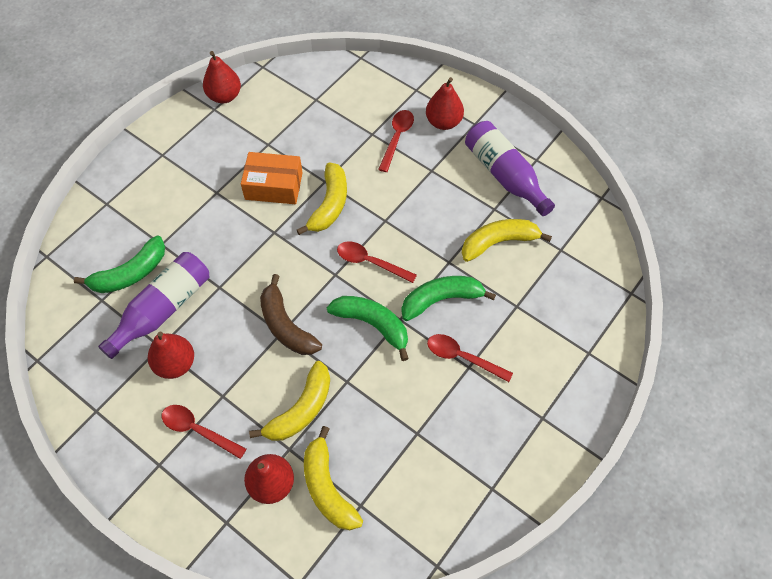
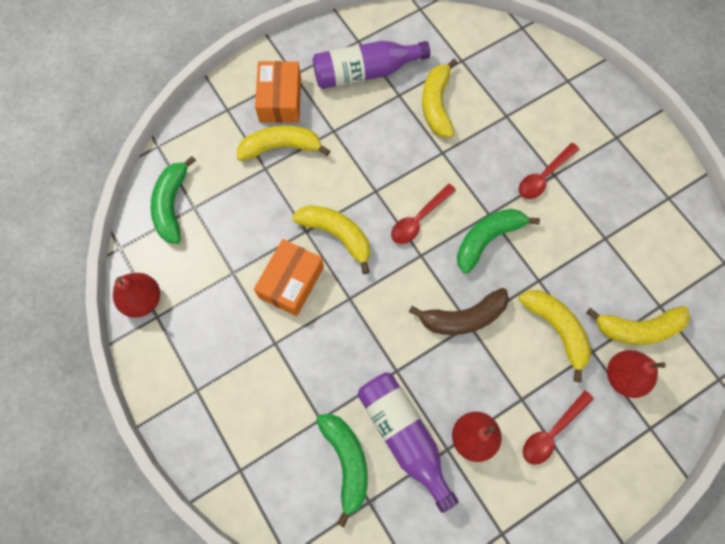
camera: 70 degrees left, 10 degrees up
red spoon [378,110,414,172] -> yellow banana [237,125,330,161]
green banana [401,276,496,321] -> green banana moved to [151,156,196,244]
red pear [426,77,464,130] -> orange box [255,61,301,123]

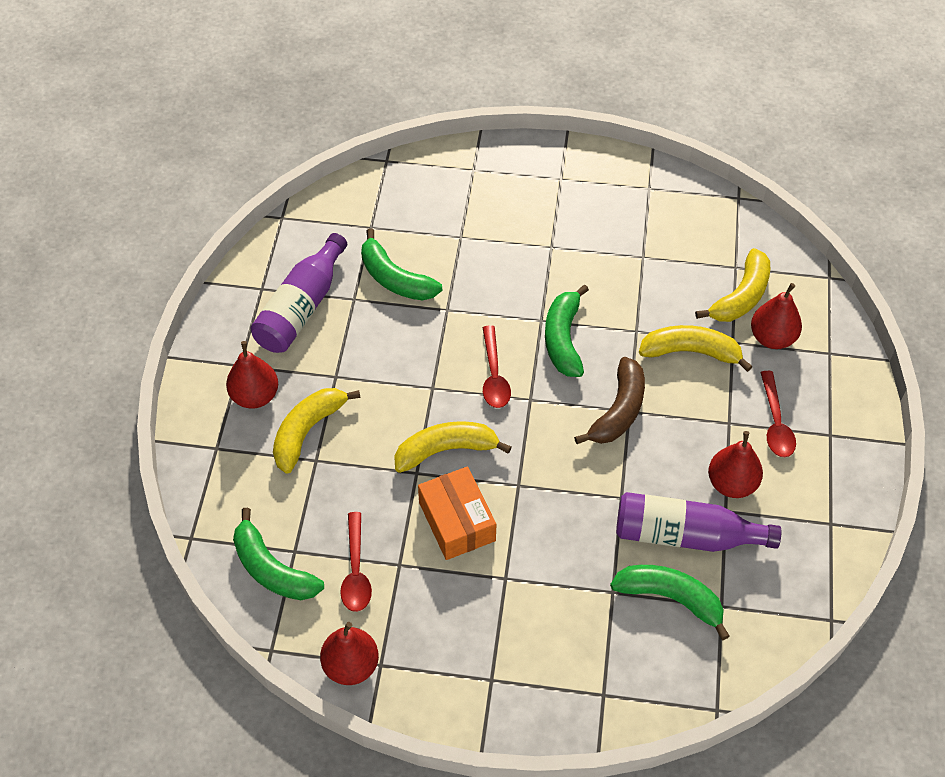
camera: 50 degrees left, 15 degrees down
orange box [255,61,301,123] -> red pear [226,341,278,409]
yellow banana [422,59,457,138] -> green banana [361,228,442,301]
red spoon [519,143,579,199] -> red spoon moved to [340,512,372,612]

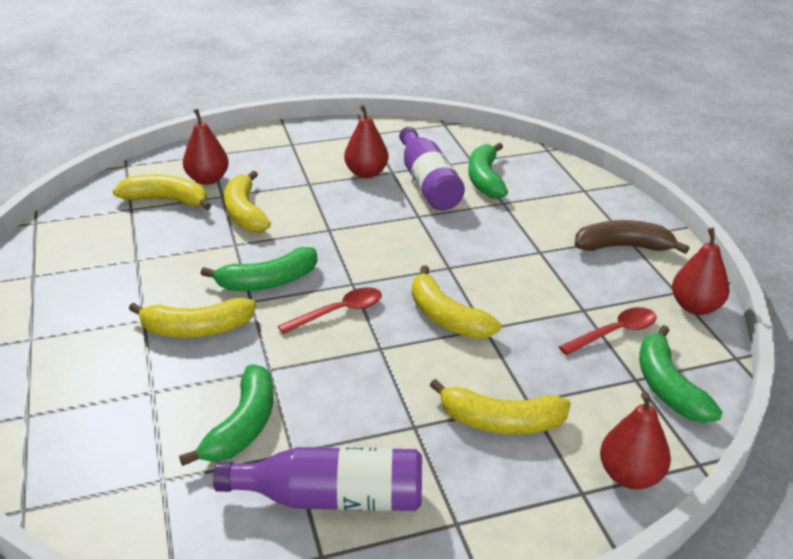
camera: 115 degrees left, 20 degrees down
red pear [226,341,278,409] -> red pear moved to [600,392,671,489]
green banana [233,508,324,600] -> green banana turned 150 degrees clockwise [639,325,723,423]
orange box [418,466,496,560] -> none
brown banana [574,357,645,444] -> brown banana moved to [575,220,689,254]
red spoon [760,371,796,457] -> none
none -> yellow banana [129,298,256,338]

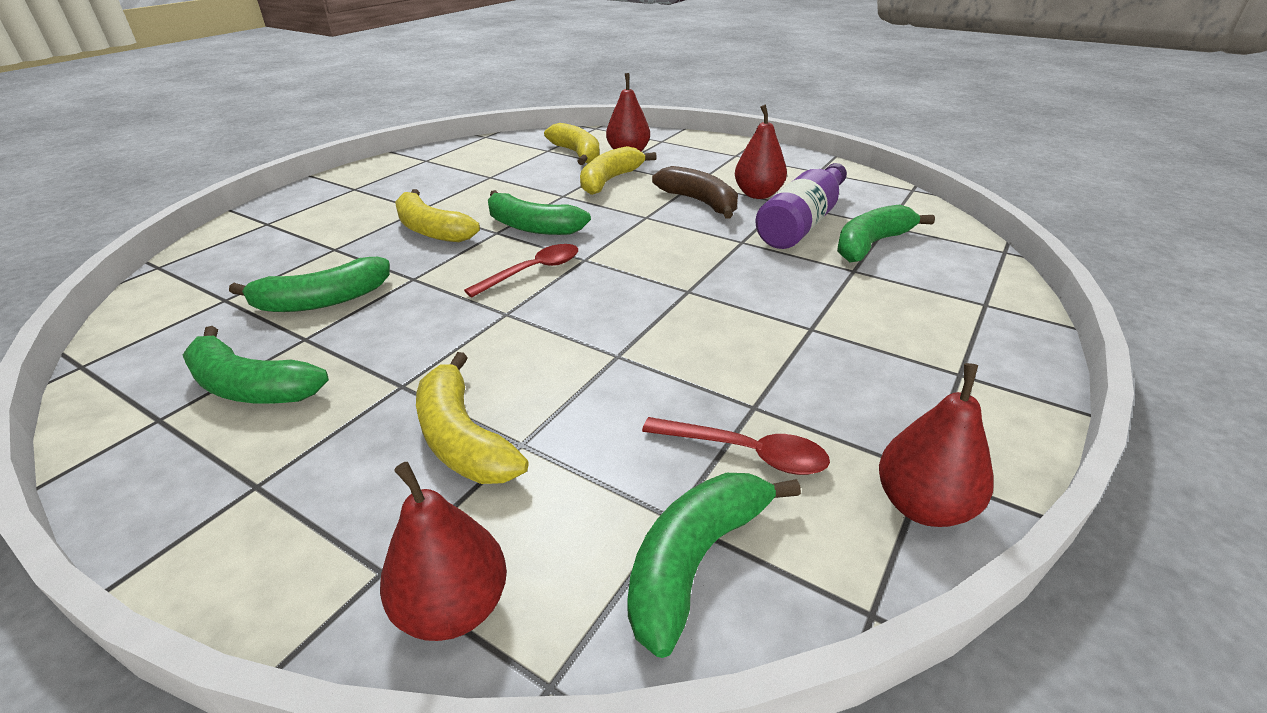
camera: 50 degrees right, 0 degrees up
purple bottle [213,447,422,511] -> green banana [183,326,329,404]
red spoon [278,287,382,334] -> red spoon turned 60 degrees counterclockwise [464,244,578,297]
yellow banana [412,265,501,339] -> none
brown banana [575,220,689,254] -> brown banana moved to [652,166,738,219]

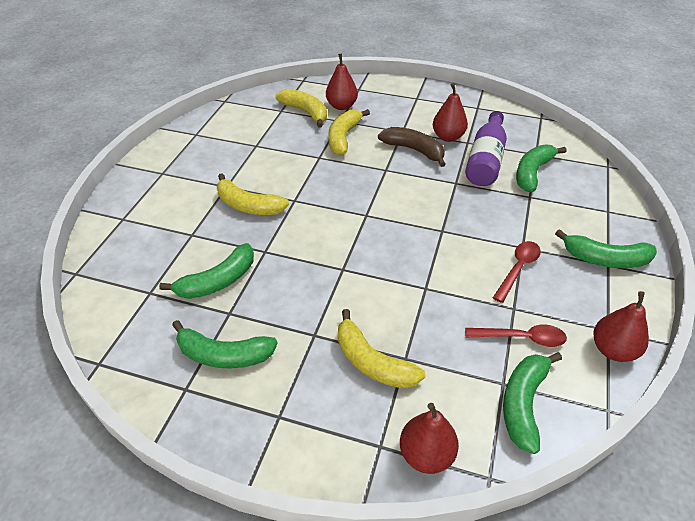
camera: 15 degrees left, 10 degrees up
red spoon [464,244,578,297] -> red spoon moved to [493,241,541,303]
green banana [488,190,591,235] -> green banana moved to [555,229,657,268]

